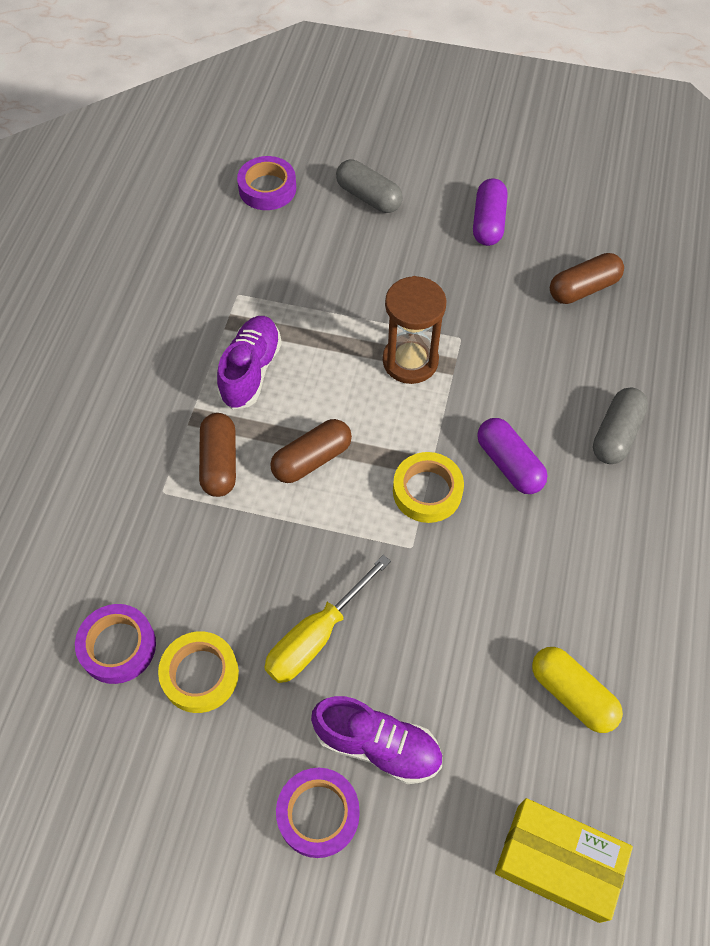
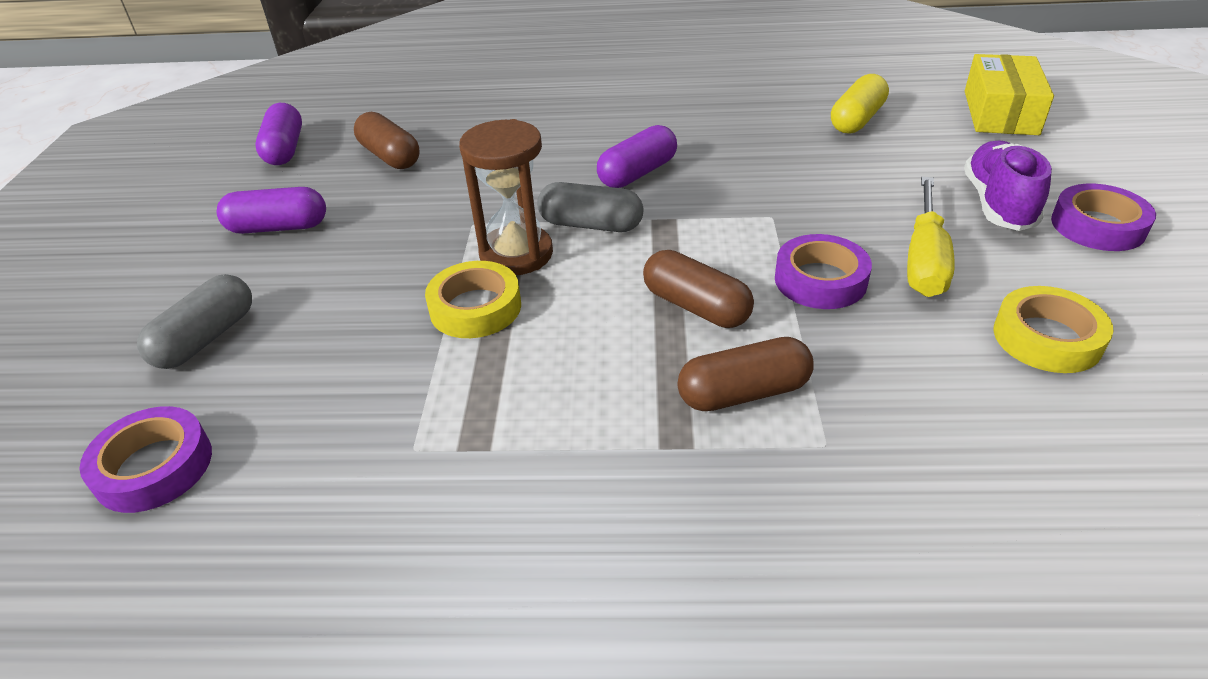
camera: 100 degrees left, 20 degrees down
purple tape [75,604,156,684] -> purple tape moved to [775,234,872,309]
purple shoe [217,316,282,410] -> none
yellow screwdriver [264,555,391,683] -> yellow screwdriver turned 75 degrees clockwise [907,177,955,297]
yellow tape [393,452,464,523] -> yellow tape moved to [425,261,521,338]
grey capsule [593,388,648,464] -> grey capsule moved to [537,182,644,232]
none -> purple capsule [256,103,302,165]

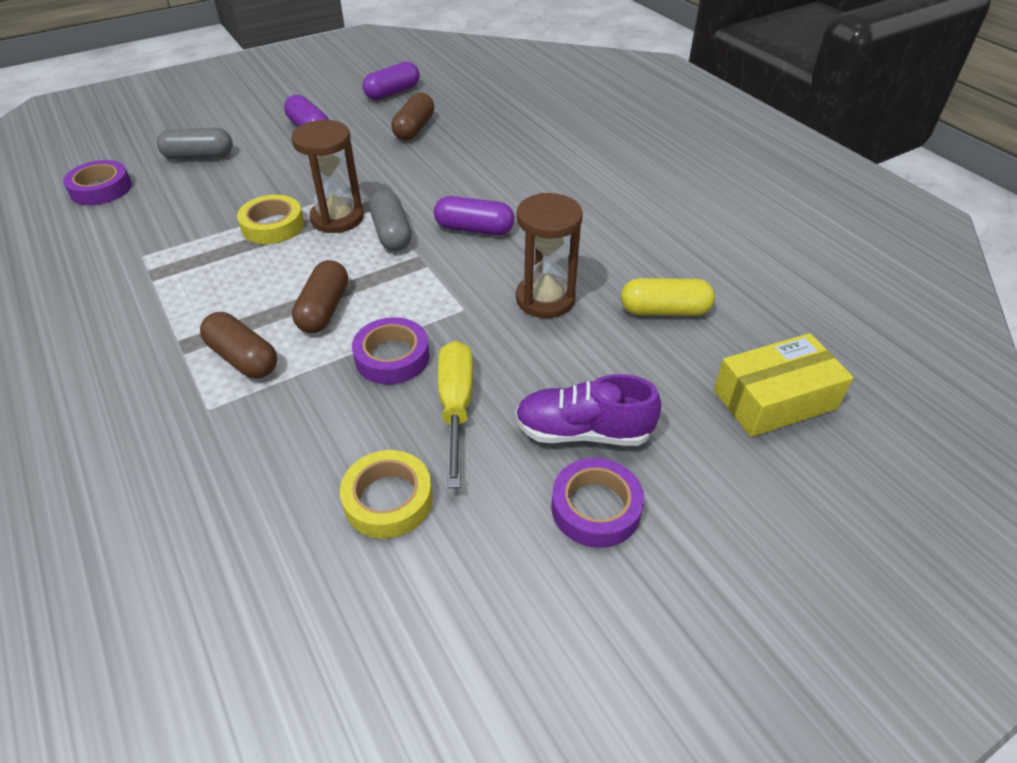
camera: 55 degrees right, 5 degrees up
yellow screwdriver [907,177,955,297] -> yellow screwdriver turned 105 degrees clockwise [438,340,473,488]
purple shoe [964,140,1052,231] -> purple shoe turned 150 degrees counterclockwise [515,374,661,446]
none -> brown hourglass [516,193,583,318]

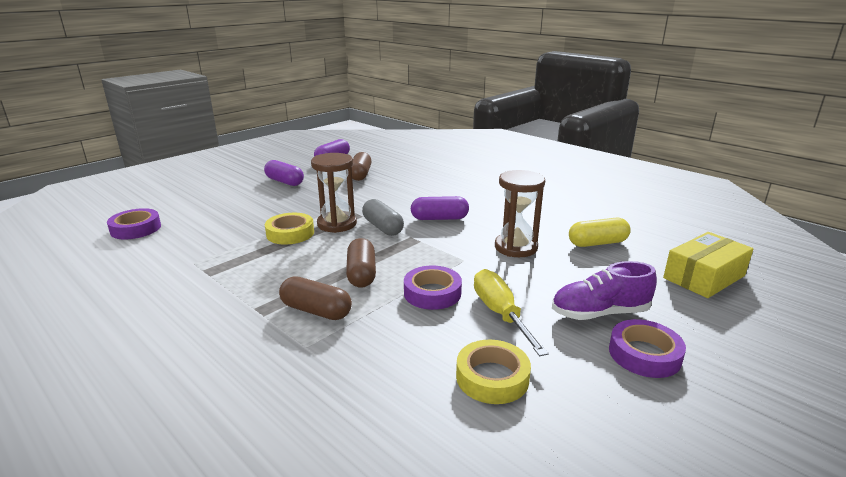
camera: 15 degrees left, 20 degrees down
grey capsule [157,128,233,159] -> none

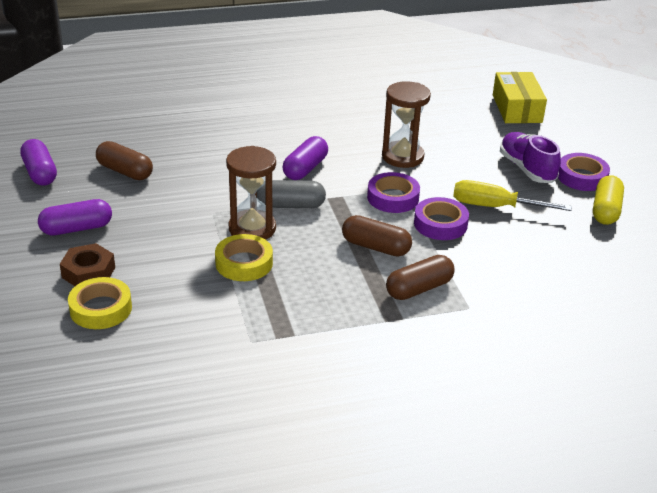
camera: 60 degrees left, 10 degrees up
purple tape [107,208,161,239] -> purple tape moved to [367,172,420,213]
yellow tape [456,340,531,404] -> yellow tape moved to [68,277,132,329]
purple shoe [552,261,657,320] -> purple shoe turned 135 degrees clockwise [500,132,561,183]
yellow capsule [569,218,631,247] -> yellow capsule moved to [593,175,624,225]
none -> brown nut [60,243,115,286]

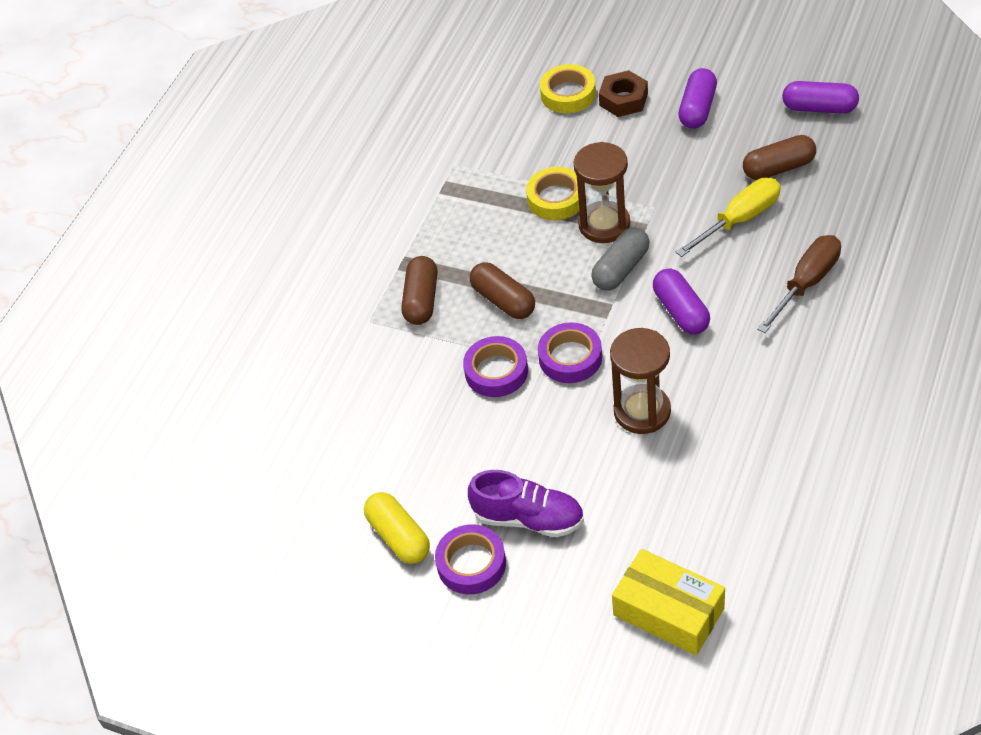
camera: 135 degrees right, 15 degrees up
brown capsule [342,215,412,257] -> brown capsule turned 75 degrees clockwise [470,262,535,319]
yellow screwdriver [453,180,572,211] -> yellow screwdriver moved to [676,178,781,257]
none -> brown screwdriver [757,235,841,333]

